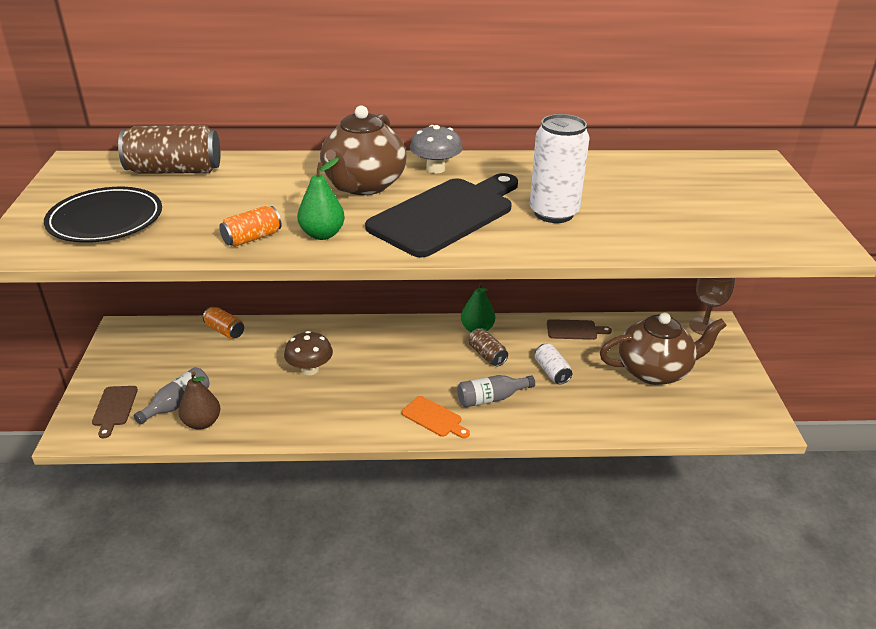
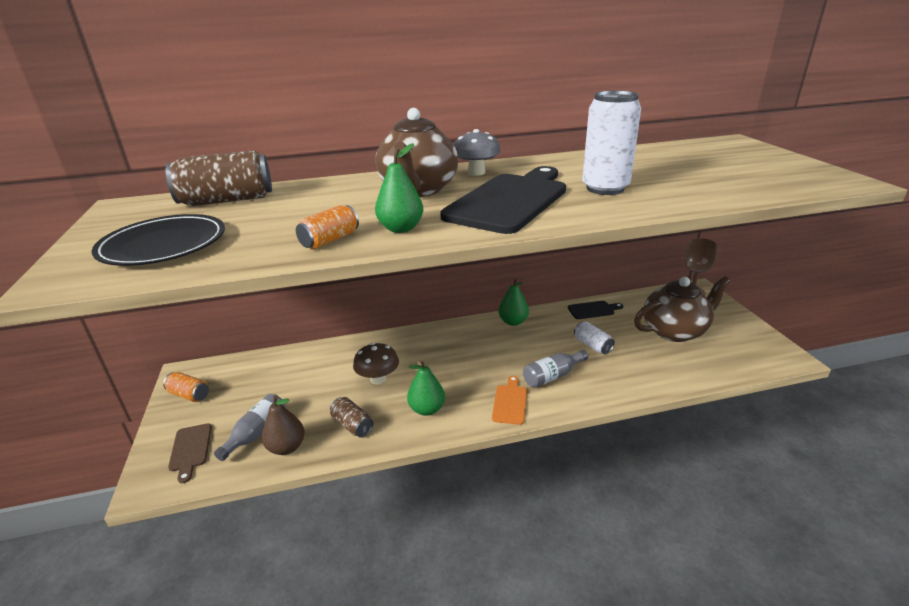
camera: 10 degrees left, 5 degrees down
orange can [203,307,244,339] -> orange can moved to [163,372,209,402]
orange cutting board [401,396,470,438] -> orange cutting board turned 105 degrees counterclockwise [492,376,527,425]
brown can [469,328,508,366] -> brown can moved to [330,397,373,437]
brown cutting board [547,319,612,340] -> black cutting board [568,301,623,319]
none -> green pear [407,360,445,416]

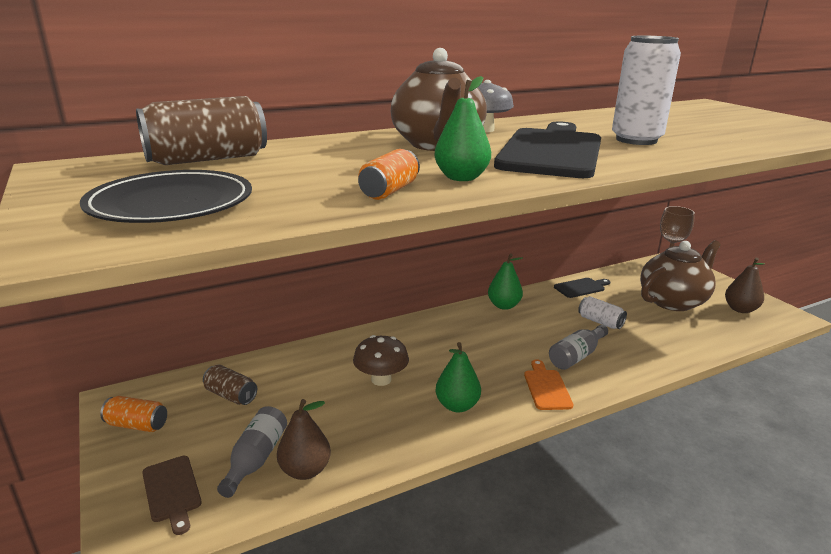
camera: 15 degrees left, 5 degrees down
brown can [330,397,373,437] -> brown can moved to [203,365,257,405]
none -> brown pear [725,258,764,313]

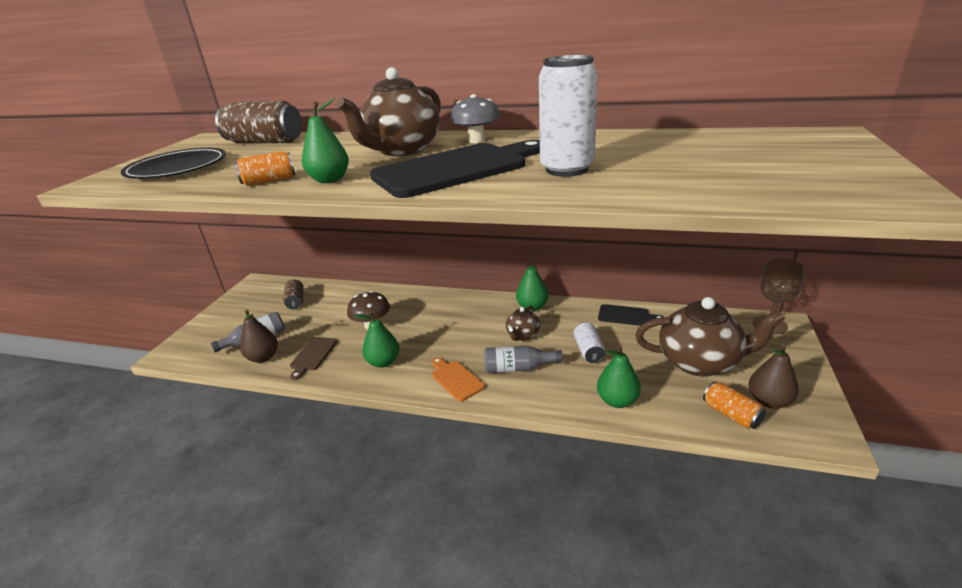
camera: 45 degrees right, 5 degrees up
orange can [100,396,167,432] -> orange can moved to [703,381,766,429]
brown cutting board [142,456,202,535] -> brown cutting board moved to [290,337,337,380]
orange cutting board [524,359,573,410] -> orange cutting board turned 75 degrees counterclockwise [432,357,485,401]
none -> brown teapot [506,306,540,341]
none -> green pear [597,345,641,408]

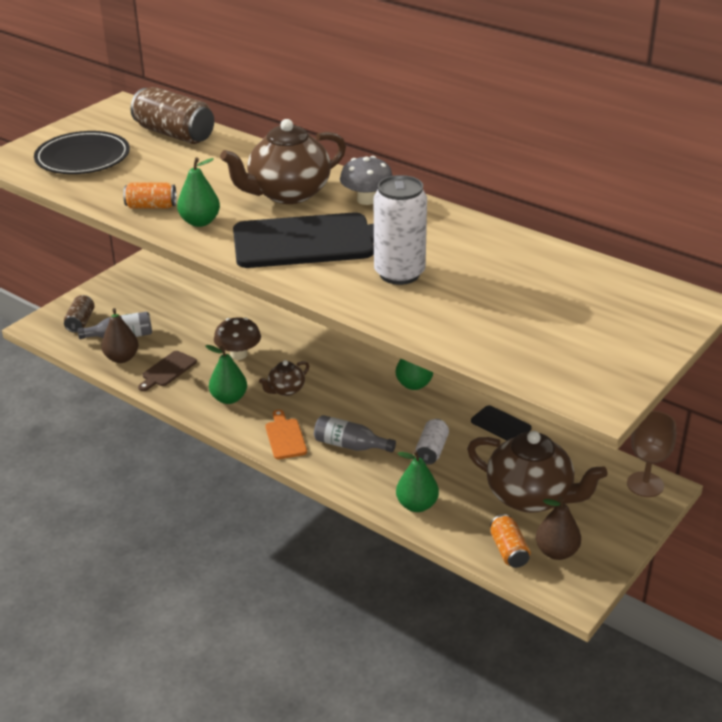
camera: 20 degrees right, 5 degrees up
brown can [283,279,304,310] -> brown can moved to [64,295,94,333]
brown teapot [506,306,540,341] -> brown teapot moved to [259,360,309,396]

